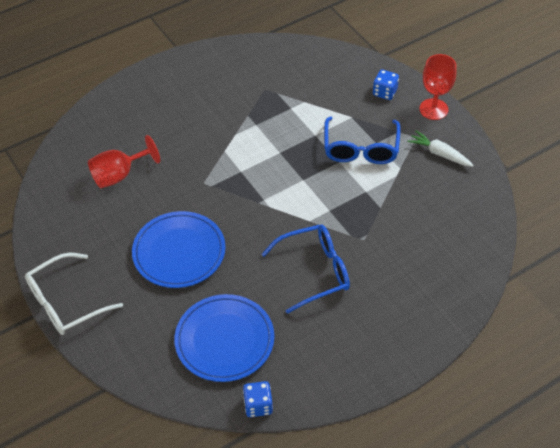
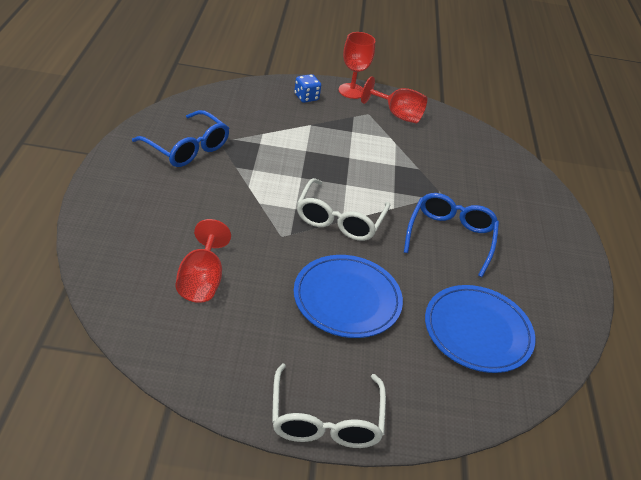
camera: 60 degrees left, 10 degrees down
blue dice [243,381,273,417] -> none
blue glasses [324,117,401,164] -> blue glasses moved to [132,110,229,167]
white carrot [407,130,474,167] -> red goblet [361,76,427,123]
none -> white glasses [297,178,390,241]

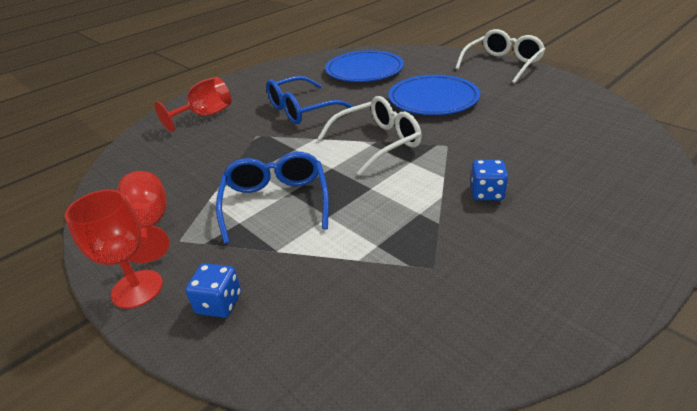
camera: 130 degrees left, 5 degrees down
blue glasses [132,110,229,167] -> blue glasses moved to [216,152,329,244]
red goblet [176,219,231,303] -> red goblet moved to [155,77,231,132]
none -> blue dice [470,160,508,200]

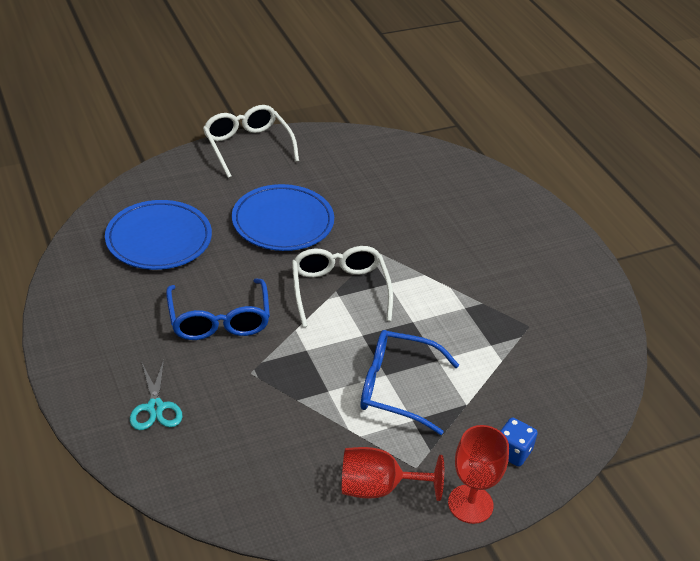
camera: 75 degrees left, 5 degrees up
red goblet [155,77,231,132] -> turquoise scissors [130,360,183,430]
blue dice [470,160,508,200] -> none

